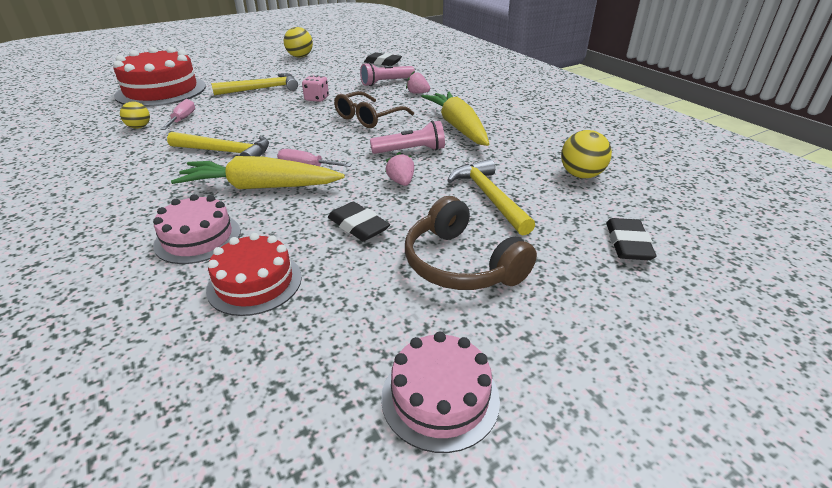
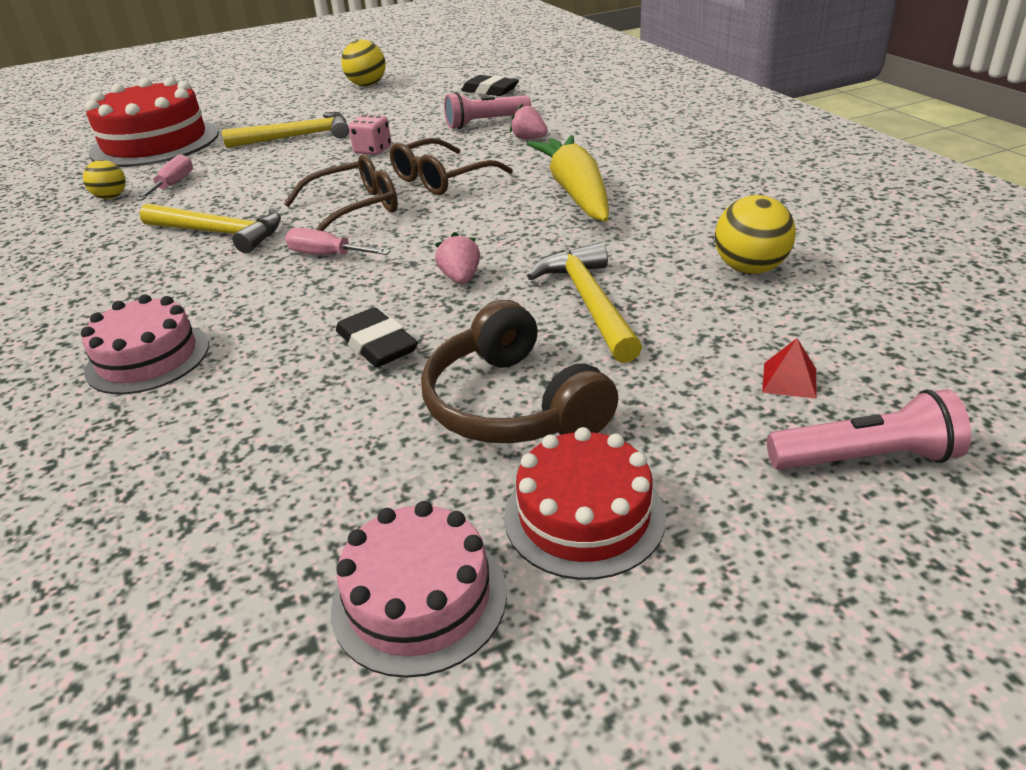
camera: 10 degrees right, 0 degrees up
yellow carrot [171,156,345,189] -> none
red cake [206,233,302,316] -> red cake moved to [504,427,666,580]
pink flashlight [370,121,445,154] -> pink flashlight moved to [767,389,971,470]
black eraser [606,218,657,260] -> red pyramid [762,338,817,399]
none -> brown glasses [284,154,398,231]

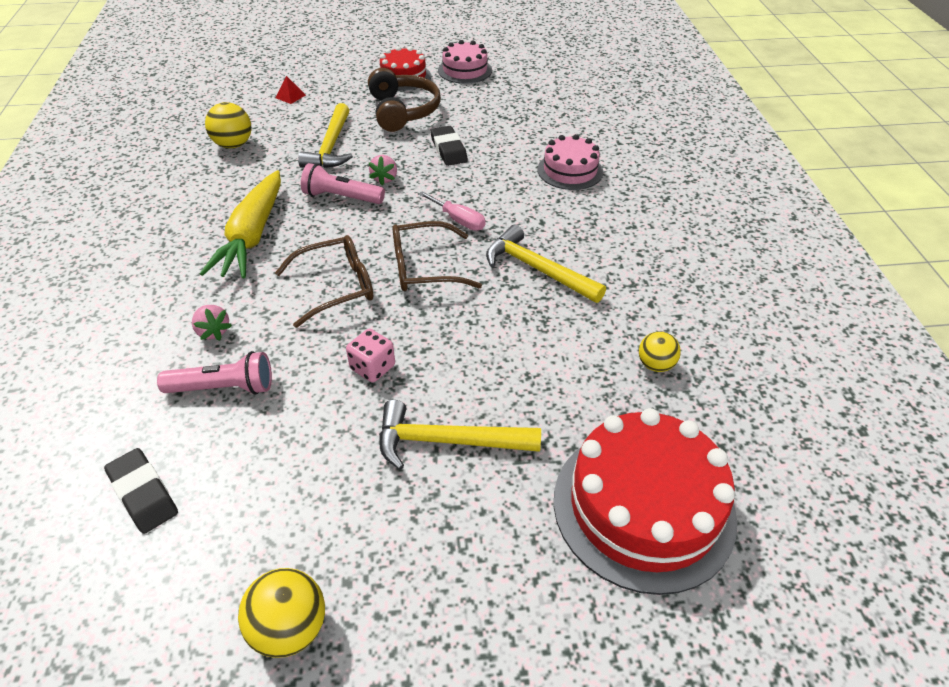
camera: 165 degrees left, 10 degrees up
pink screwdriver [135,154,193,200] -> none
pink flashlight [767,389,971,470] -> pink flashlight moved to [301,163,385,204]

